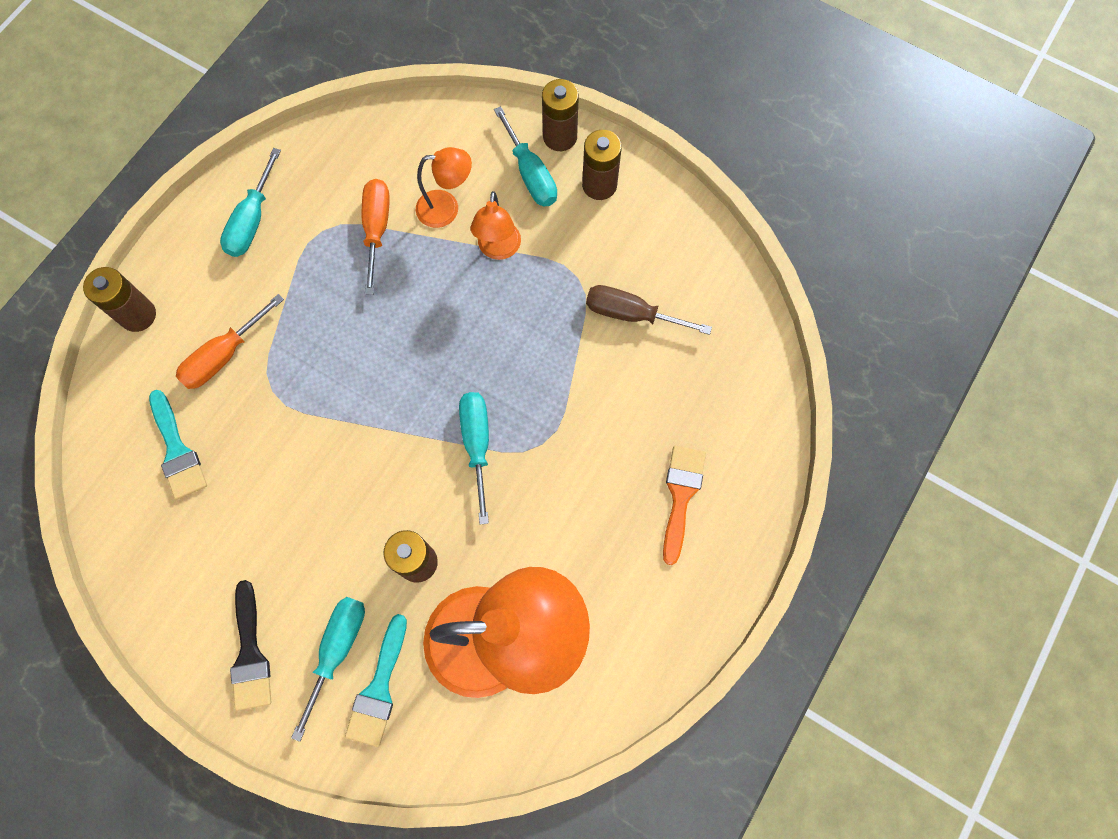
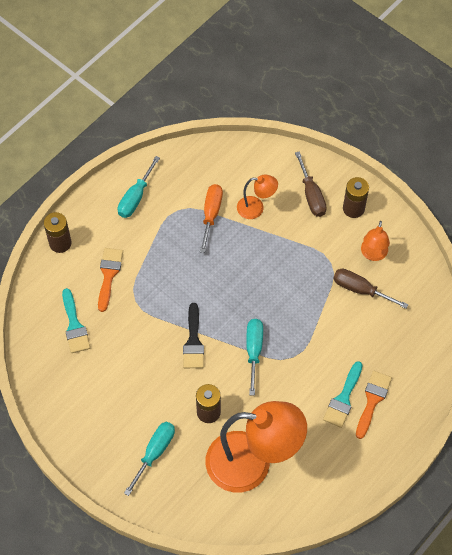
camera: 10 degrees right, 10 degrees down
orange screwdriver [176,294,284,389] -> orange brush [98,248,123,312]
black brush [230,580,271,711] -> black brush moved to [183,303,204,368]
turquoise brush [345,614,407,747] -> turquoise brush moved to [323,361,363,428]
orange lamp [471,191,521,260] -> orange lamp moved to [361,221,390,261]
turquoise screwdriver [494,106,557,206] -> brown screwdriver [295,151,327,217]
brown battery [542,79,579,151] -> none

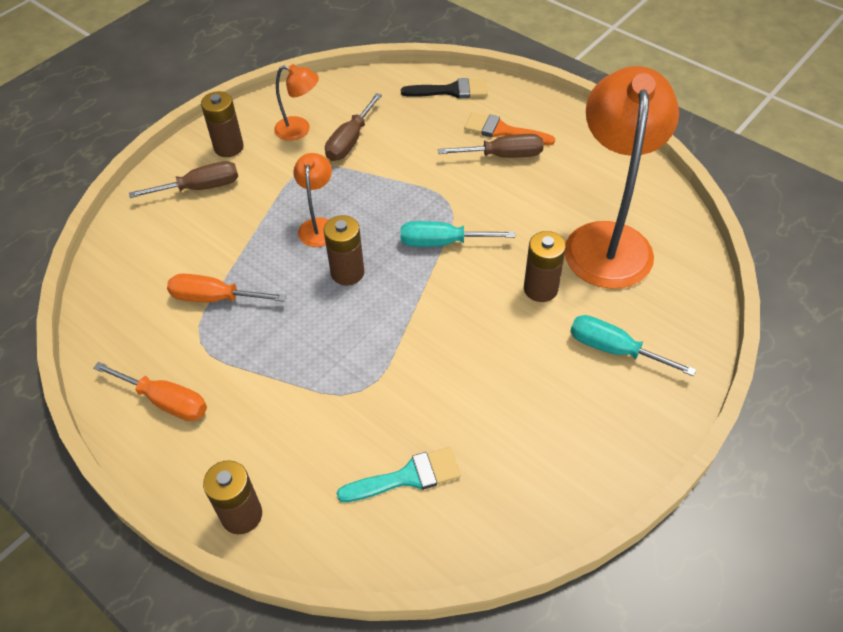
camera: 90 degrees left, 10 degrees down
orange brush [98,248,123,312] -> none
turquoise screwdriver [118,156,160,218] -> orange screwdriver [93,362,207,421]
black brush [183,303,204,368] -> black brush moved to [401,78,488,98]
orange lamp [237,174,278,219] -> orange lamp moved to [293,153,332,247]
turquoise brush [323,361,363,428] -> brown screwdriver [438,134,544,158]
none -> brown battery [324,215,365,285]

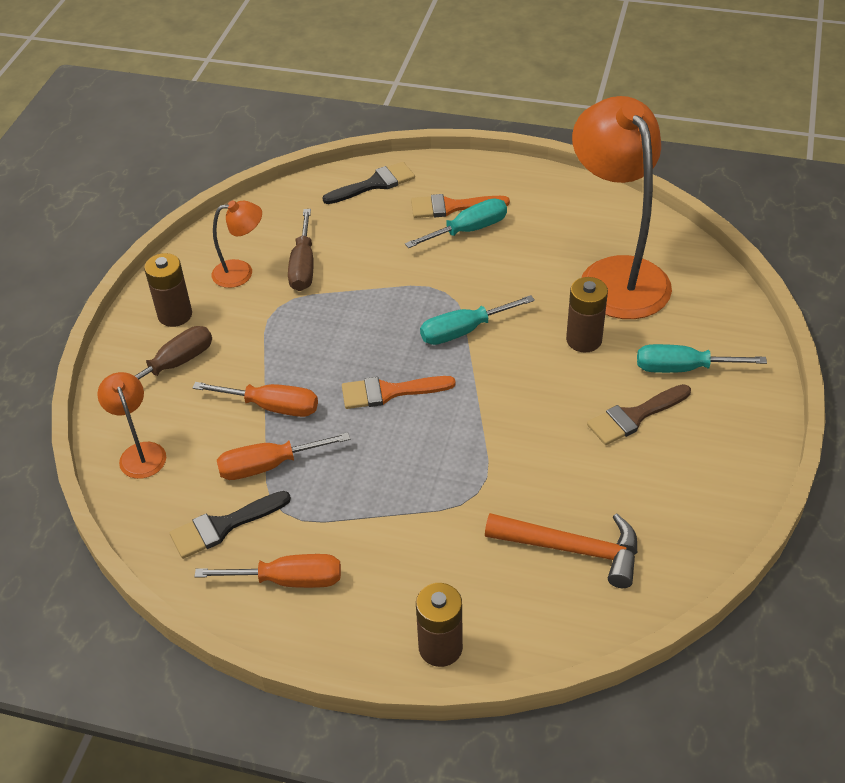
camera: 25 degrees left, 5 degrees down
orange lamp [293,153,332,247] -> orange lamp moved to [97,372,166,479]
brown battery [324,215,365,285] -> orange brush [342,376,456,409]
turquoise brush [337,447,461,502] -> orange hammer [485,513,637,588]
brown screwdriver [438,134,544,158] -> turquoise screwdriver [405,198,507,248]
none -> black brush [170,491,291,559]
none -> orange screwdriver [192,382,318,417]
none -> brown brush [587,384,691,445]

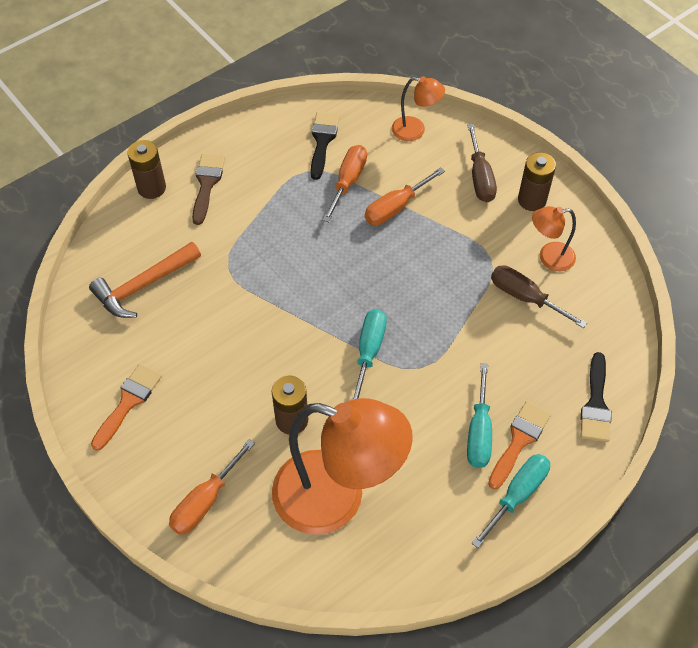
camera: 125 degrees right, 10 degrees up
orange screwdriver [194,554,341,588] -> orange screwdriver moved to [169,439,255,535]
orange lamp [212,200,262,288] -> orange lamp turned 60 degrees clockwise [532,206,576,271]
orange brush [342,376,456,409] -> orange brush moved to [91,364,162,451]
brown brush [587,384,691,445] -> brown brush moved to [192,154,225,225]
turquoise screwdriver [637,344,767,373] -> turquoise screwdriver moved to [472,454,550,548]

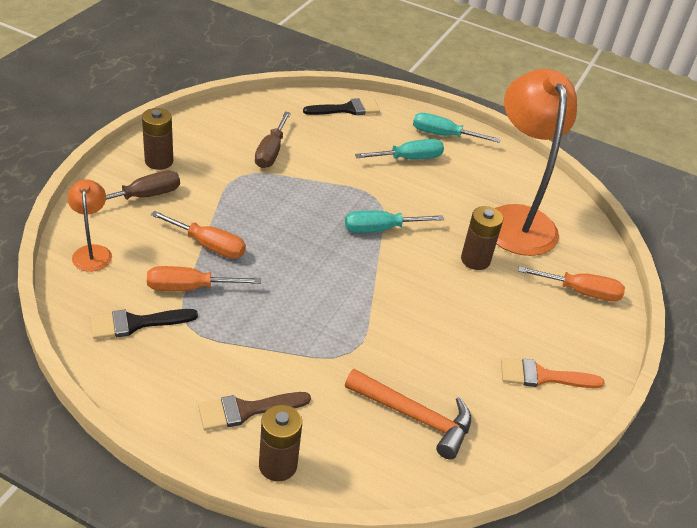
camera: 120 degrees left, 15 degrees down
orange brush [488,401,551,489] -> none
orange lamp [532,206,576,271] -> none

